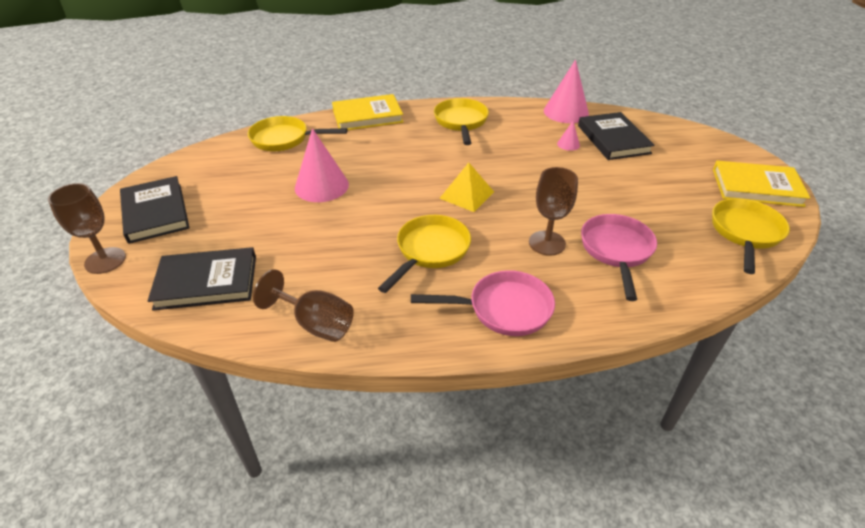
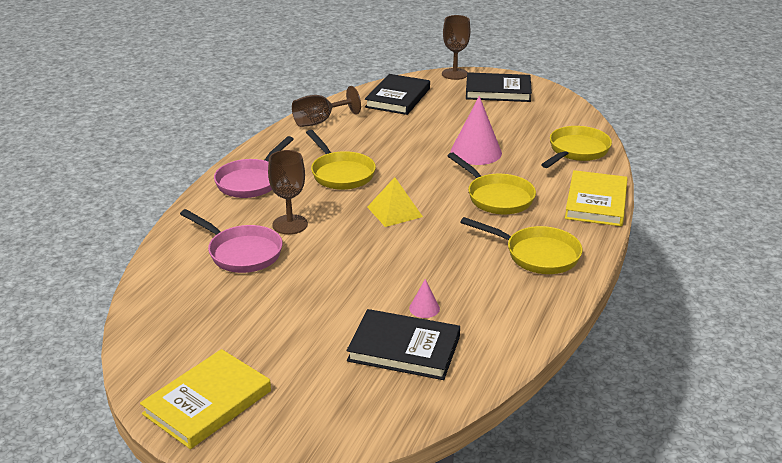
camera: 120 degrees right, 10 degrees down
pink cone [544,60,589,123] -> none
yellow pan [712,198,790,274] -> yellow pan moved to [447,153,536,215]

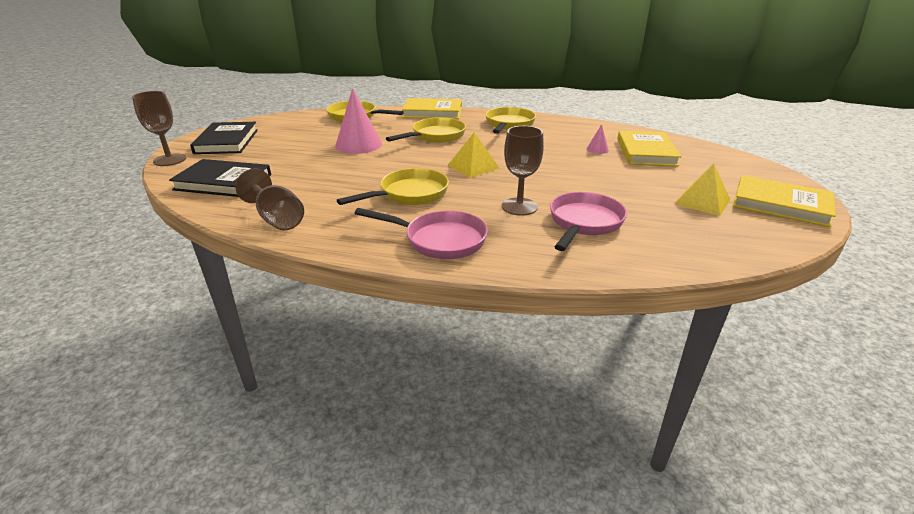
camera: 100 degrees left, 0 degrees up
black book [347,309,460,380] -> yellow book [617,131,681,166]
none -> yellow pyramid [674,163,730,216]

